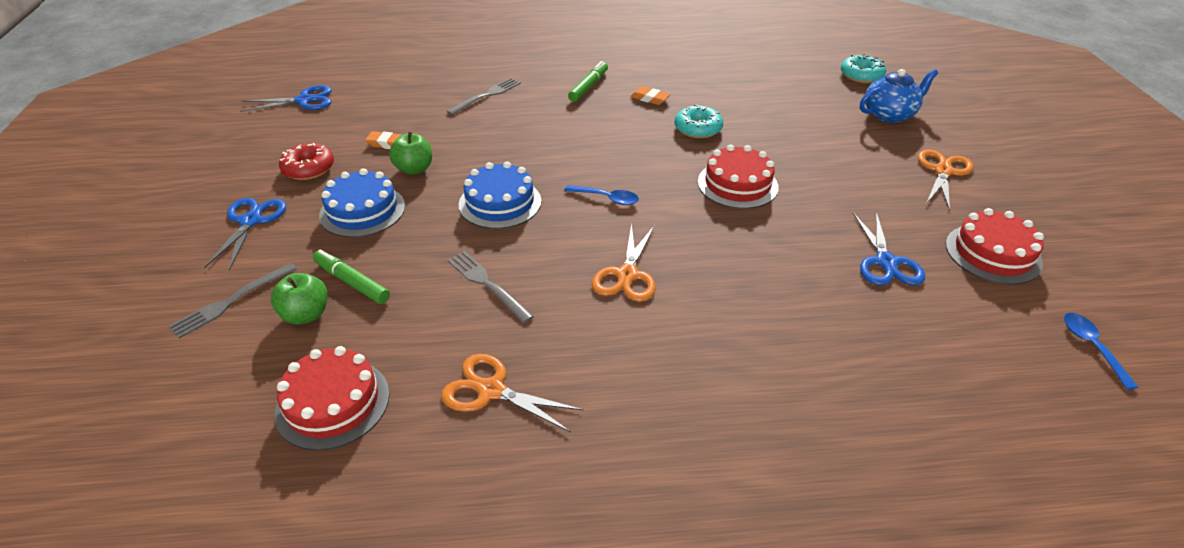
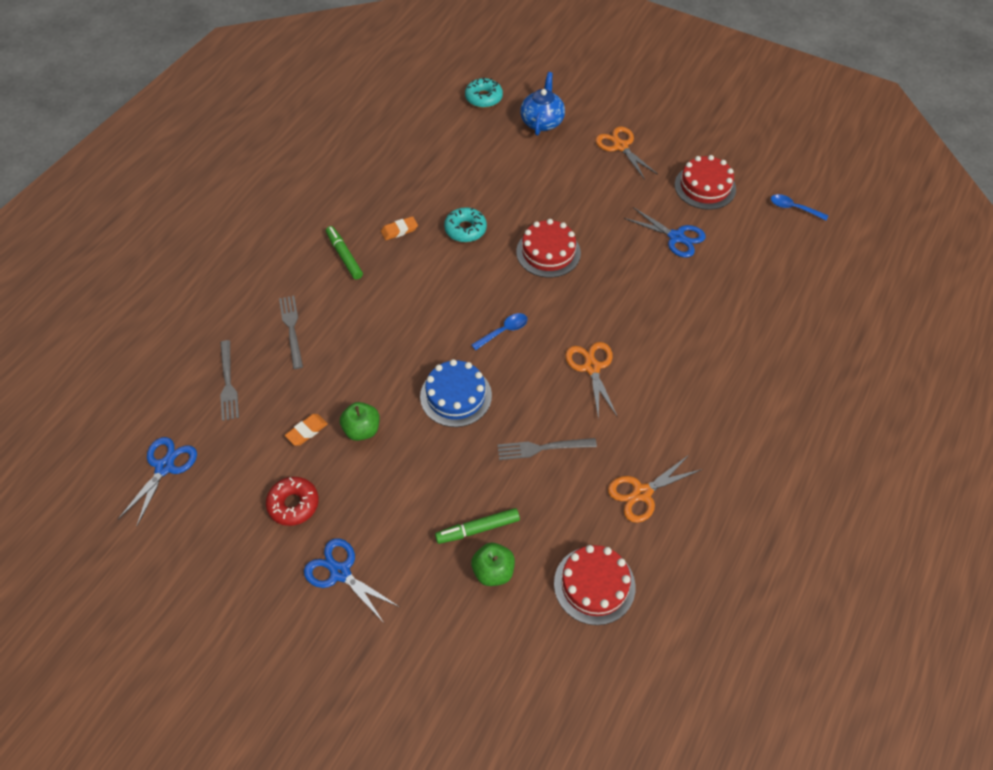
camera: 55 degrees left, 15 degrees up
grey fork [169,263,297,339] -> grey fork moved to [220,340,239,421]
blue cake [319,168,405,238] -> none
orange scissors [592,223,656,302] -> orange scissors turned 150 degrees counterclockwise [565,342,618,420]

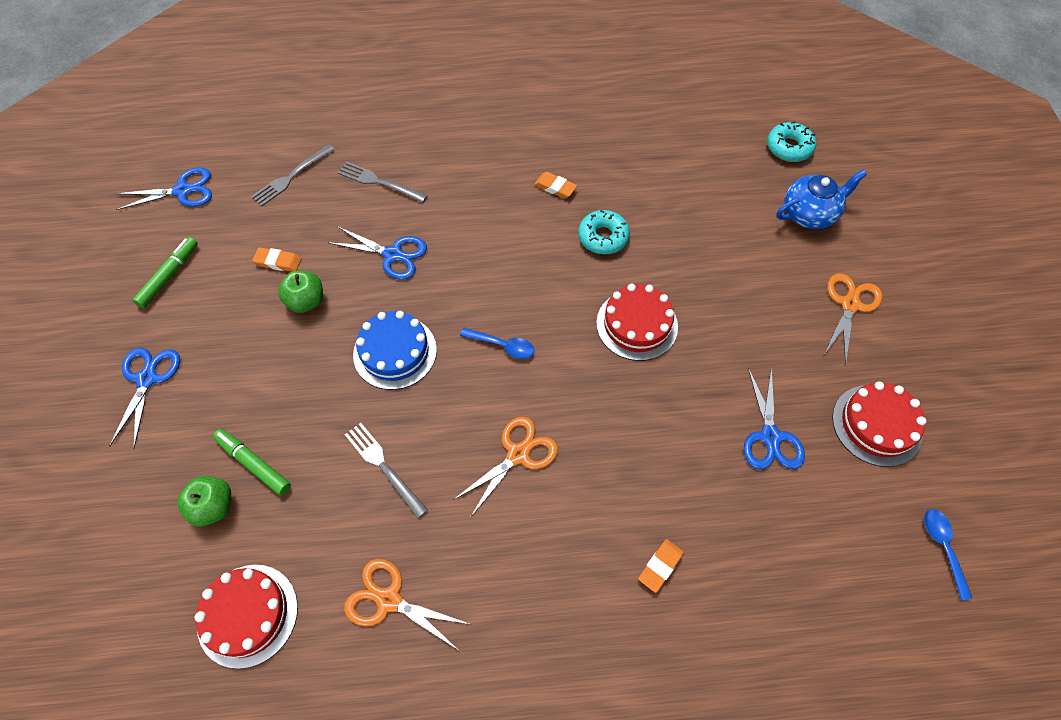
camera: 55 degrees right, 5 degrees up
red donut [266,477,319,526] -> none
grey fork [279,296,303,369] -> grey fork turned 105 degrees counterclockwise [338,162,428,203]
green marker [326,226,363,280] -> green marker moved to [132,237,198,308]
none -> blue scissors [327,226,427,280]
none -> orange eraser [638,539,684,593]

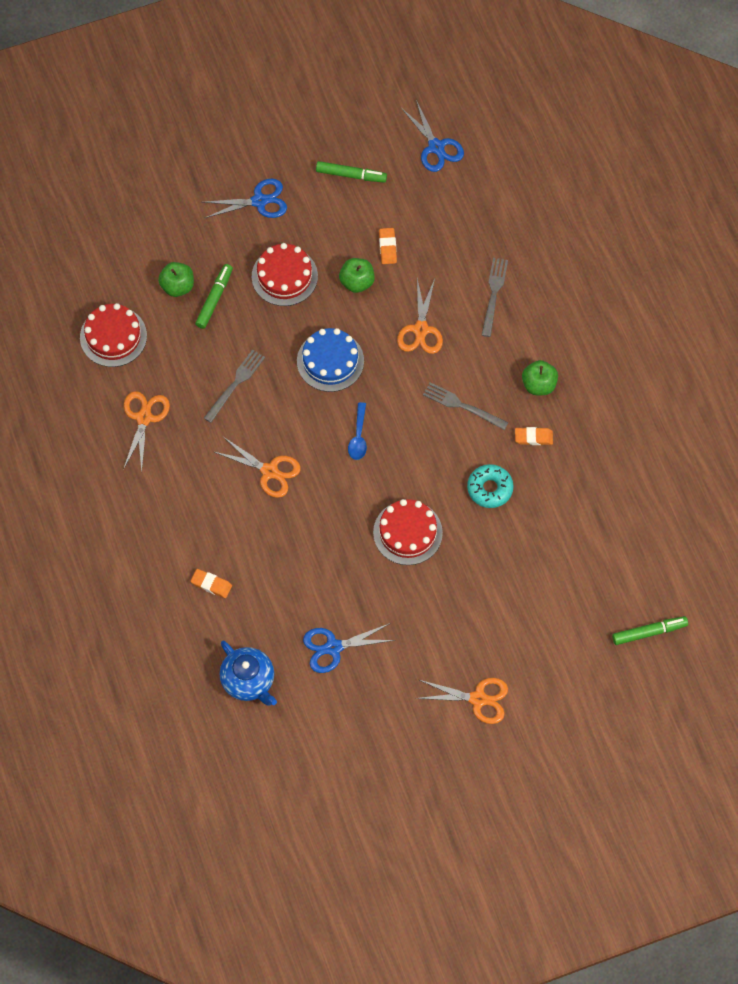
camera: 75 degrees right, 5 degrees up
grey fork [251,145,335,206] -> grey fork moved to [423,382,509,430]
blue scissors [327,226,427,280] -> orange scissors [397,278,443,354]
orange eraser [534,172,577,198] -> orange eraser turned 75 degrees clockwise [515,427,553,445]
turquoise donut [767,121,816,162] -> green marker [612,616,688,645]
blue teapot [776,169,867,229] -> blue teapot moved to [220,641,277,705]
red cake [832,382,926,467] -> red cake moved to [252,243,318,306]
blue spoon [924,509,972,600] -> none
none -> green apple [522,360,558,395]

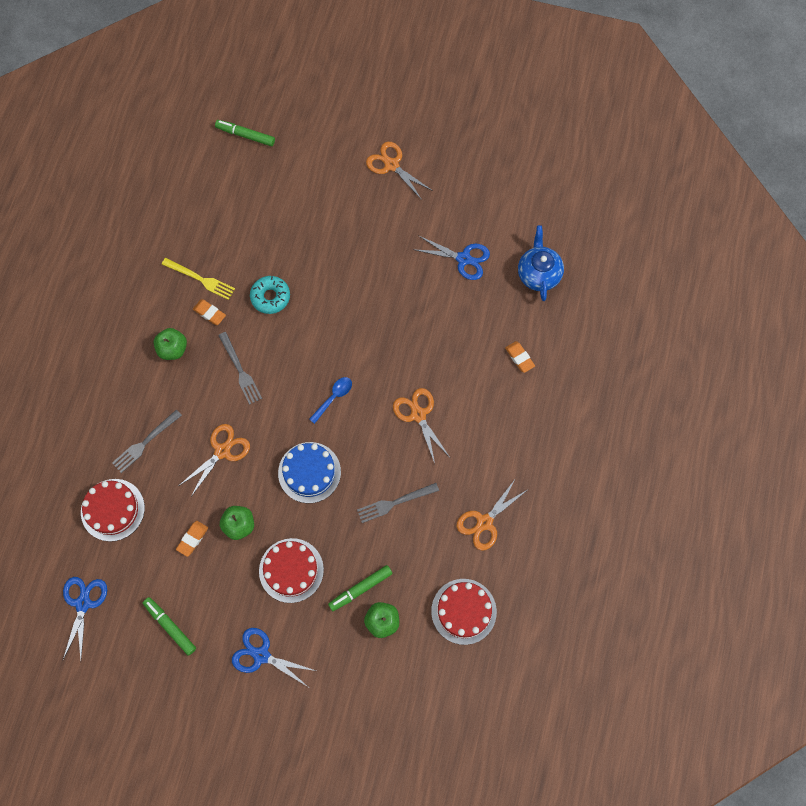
camera: 145 degrees left, 5 degrees up
red cake [373,499,443,565] -> red cake moved to [81,479,145,542]
none -> yellow fork [162,258,235,300]

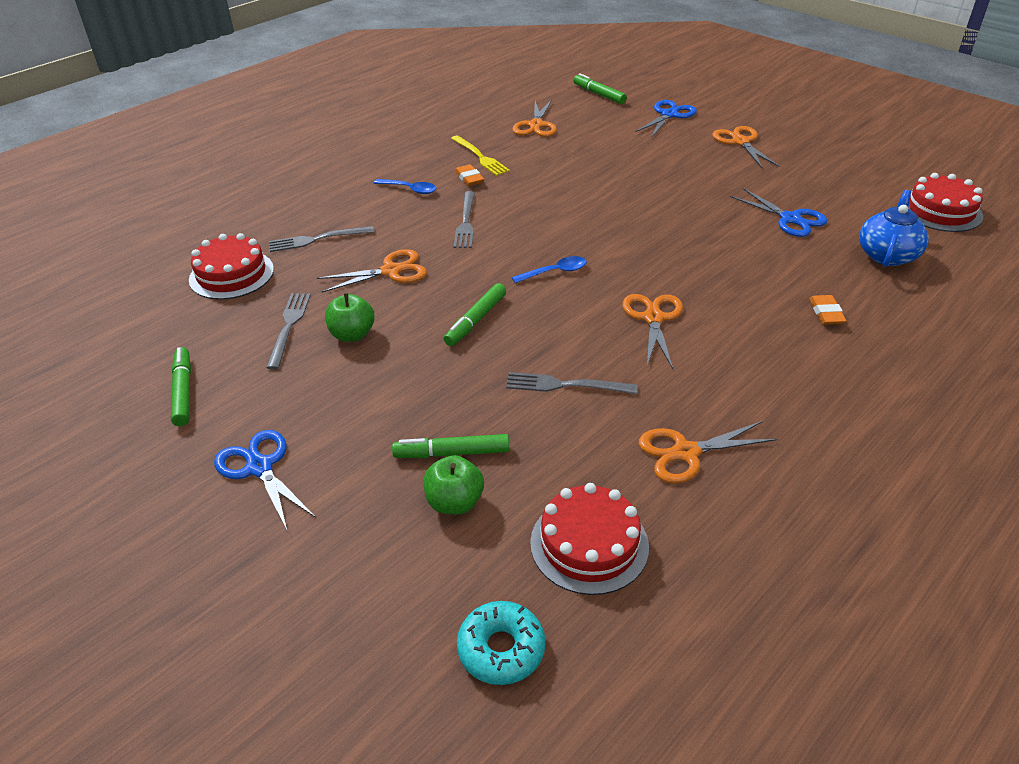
camera: 30 degrees right, 30 degrees down
blue scissors [63,577,107,660] -> blue scissors moved to [635,100,697,138]
green apple [154,328,187,360] -> blue spoon [374,179,437,194]
orange eraser [176,521,208,557] -> grey fork [266,293,311,369]
turquoise donut [250,276,290,314] -> turquoise donut moved to [457,601,545,685]
red cake [259,538,324,603] -> red cake moved to [908,173,983,232]
blue cake [278,442,341,503] -> green marker [444,283,506,346]
none -> orange scissors [512,100,557,137]

